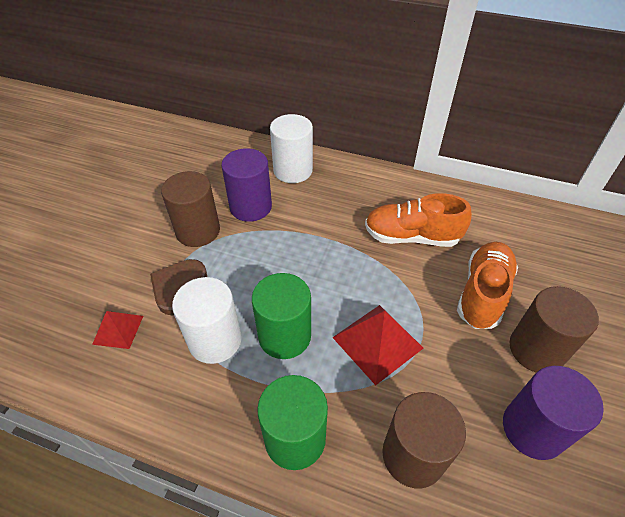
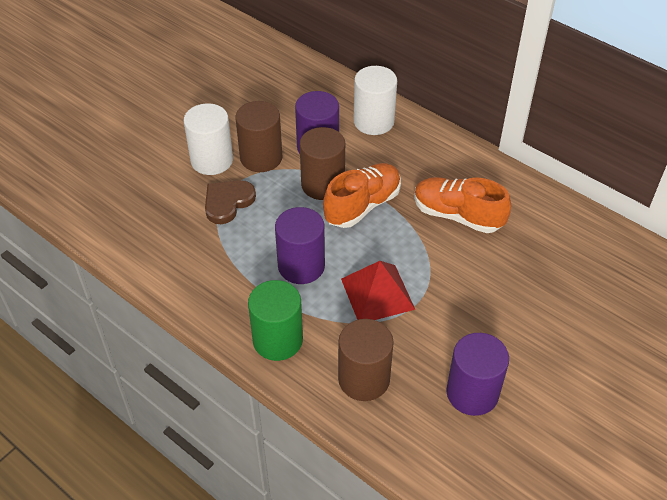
camera: 20 degrees right, 0 degrees up
red pyramid [92,311,143,349] -> none
white cylinder [172,277,242,364] -> white cylinder moved to [184,103,233,175]
green cylinder [252,273,311,359] -> purple cylinder [275,207,325,284]
orange shoe [457,242,518,329] -> orange shoe moved to [323,163,401,228]
brown cylinder [509,286,599,373] -> brown cylinder moved to [300,127,345,200]

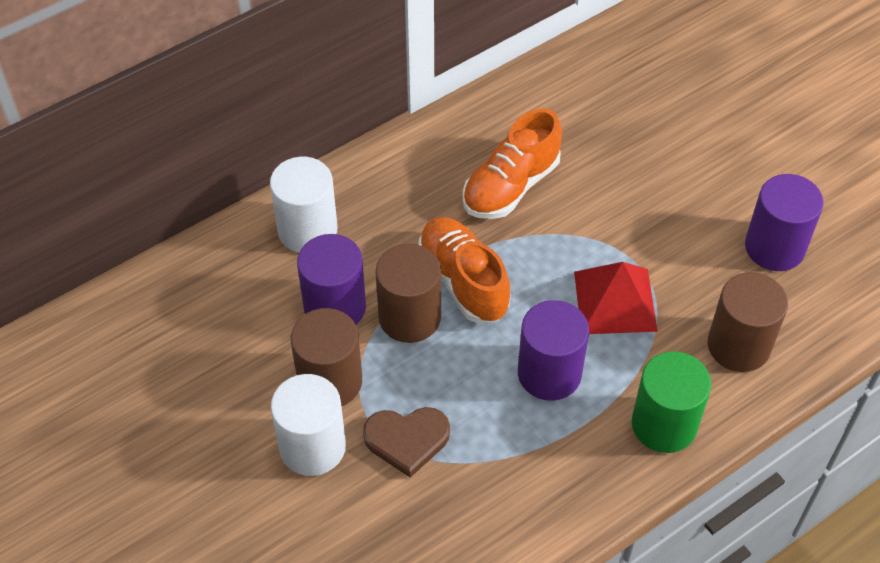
camera: 75 degrees left, 5 degrees up
brown heart [205,180,256,224] -> brown heart turned 60 degrees counterclockwise [363,407,450,478]

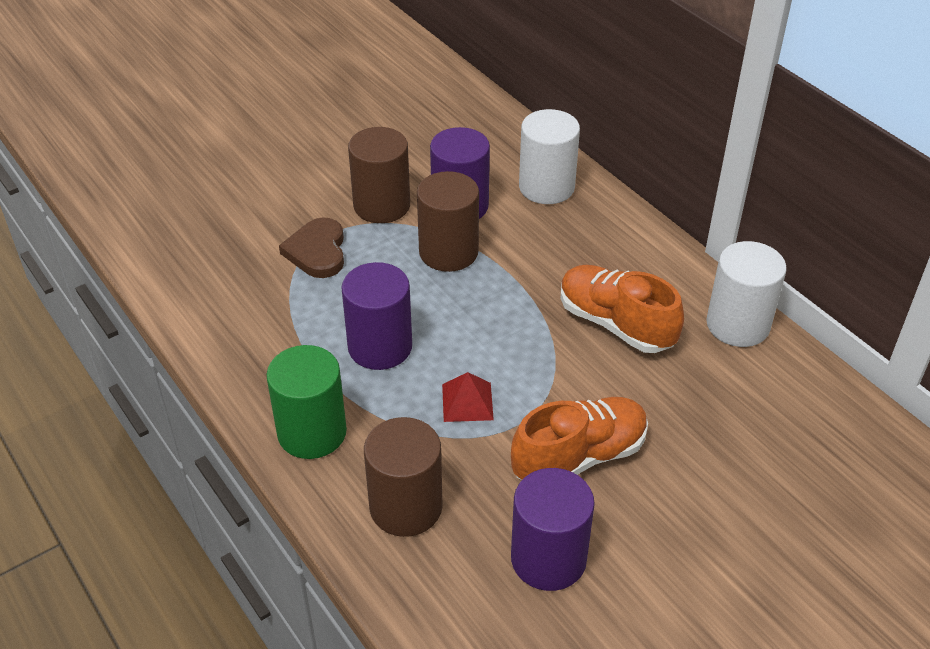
camera: 90 degrees right, 10 degrees down
white cylinder [271,374,346,476] -> white cylinder moved to [706,241,787,347]
orange shoe [418,217,511,323] -> orange shoe moved to [511,397,648,480]
red pyramid [574,262,658,334] -> red pyramid [442,372,494,422], size x0.60

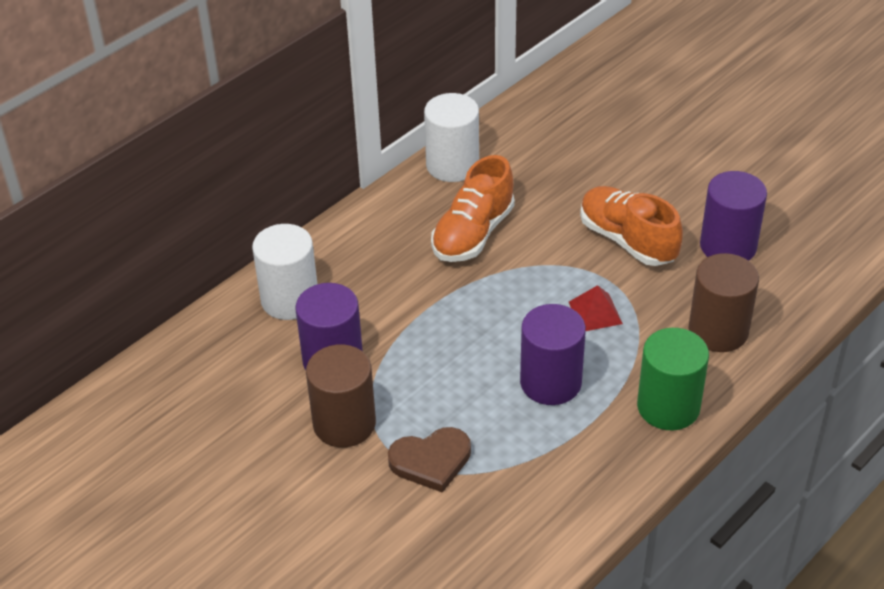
camera: 100 degrees left, 0 degrees up
brown cylinder [417,171,479,272] -> none

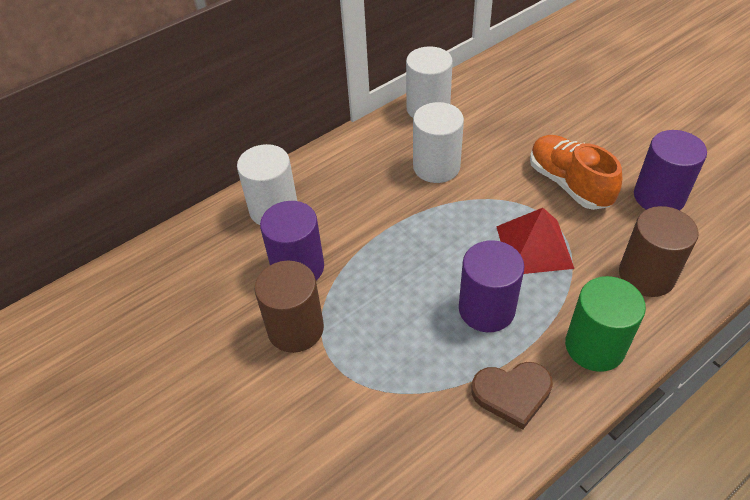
camera: 10 degrees right, 5 degrees up
brown heart [388,427,471,493] -> brown heart moved to [471,362,553,430]
orange shoe [431,155,515,262] -> white cylinder [413,102,464,183]
red pyramid [569,285,623,331] -> red pyramid [496,208,574,274], size x1.66

